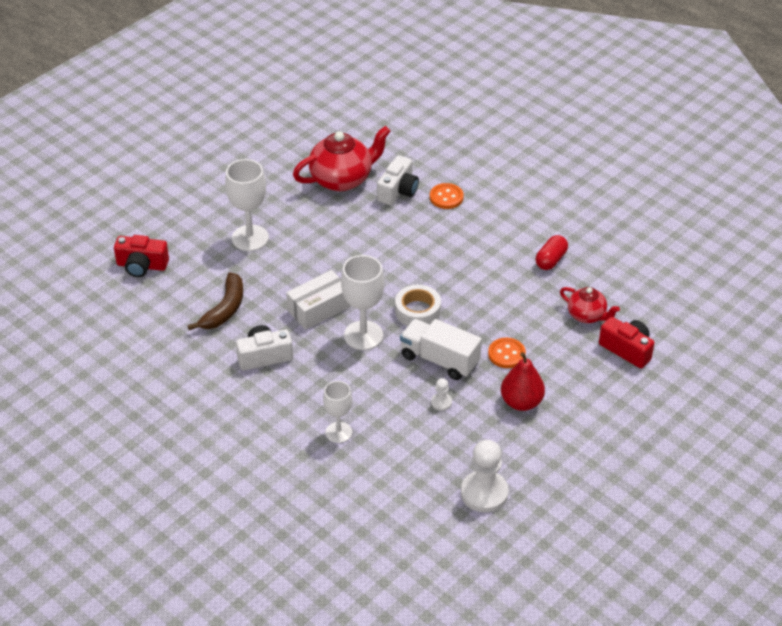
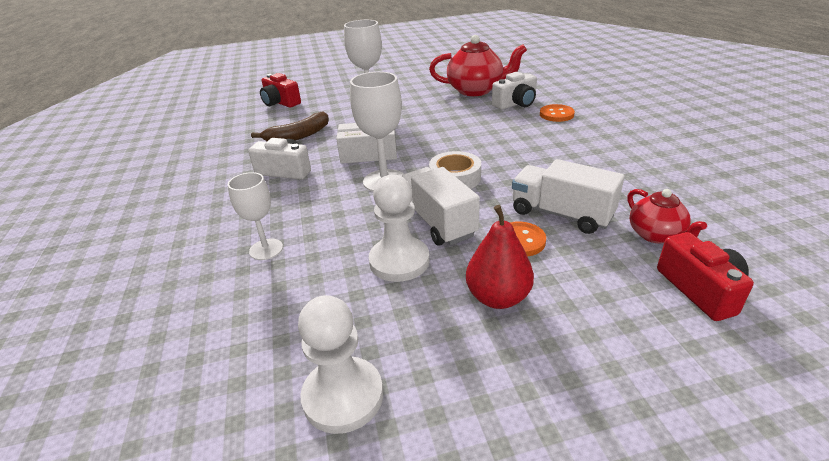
camera: 35 degrees right, 10 degrees down
white pawn [431,378,452,411] -> white pawn [369,175,430,282], size x2.14
red capsule [536,235,568,270] -> none
none -> white truck [512,159,625,234]

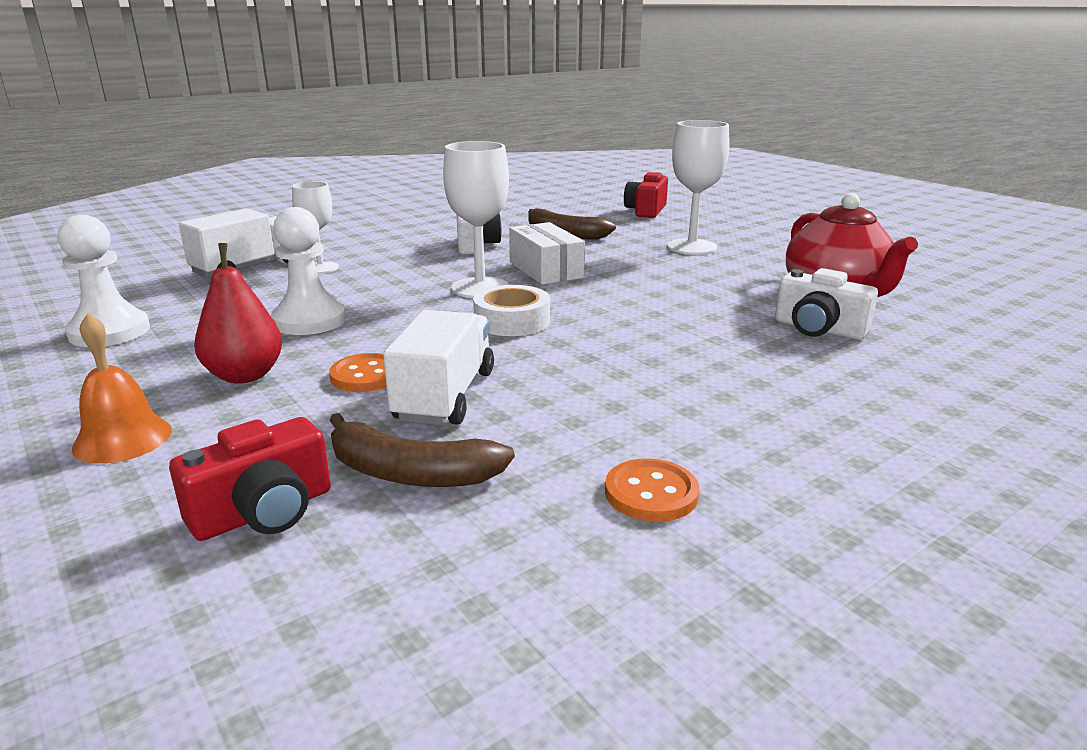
camera: 65 degrees right, 10 degrees down
white truck [402,167,480,245] -> white truck moved to [179,208,288,278]
orange button [540,104,575,122] -> orange button moved to [605,459,699,522]
red teapot [627,189,707,244] -> brown banana [330,413,515,487]
none -> orange bell [72,313,172,464]

